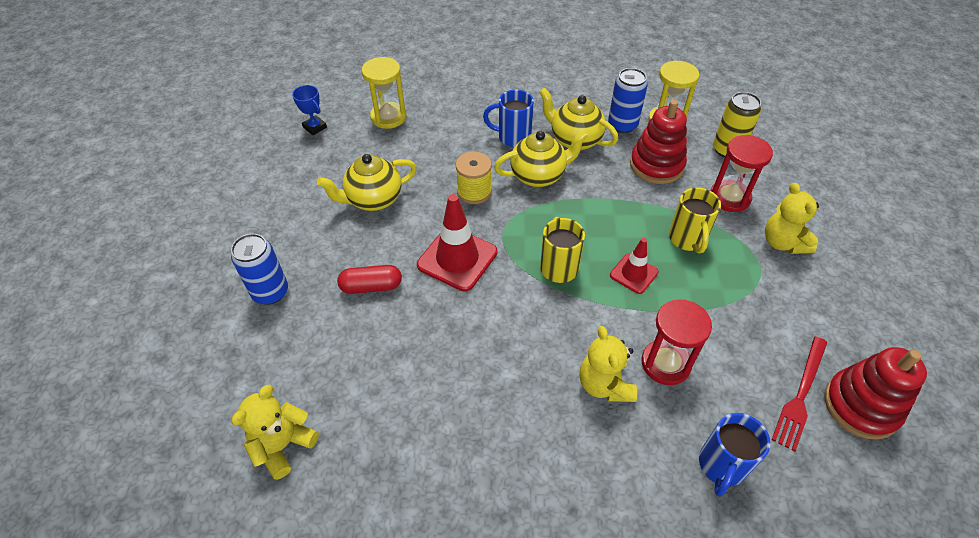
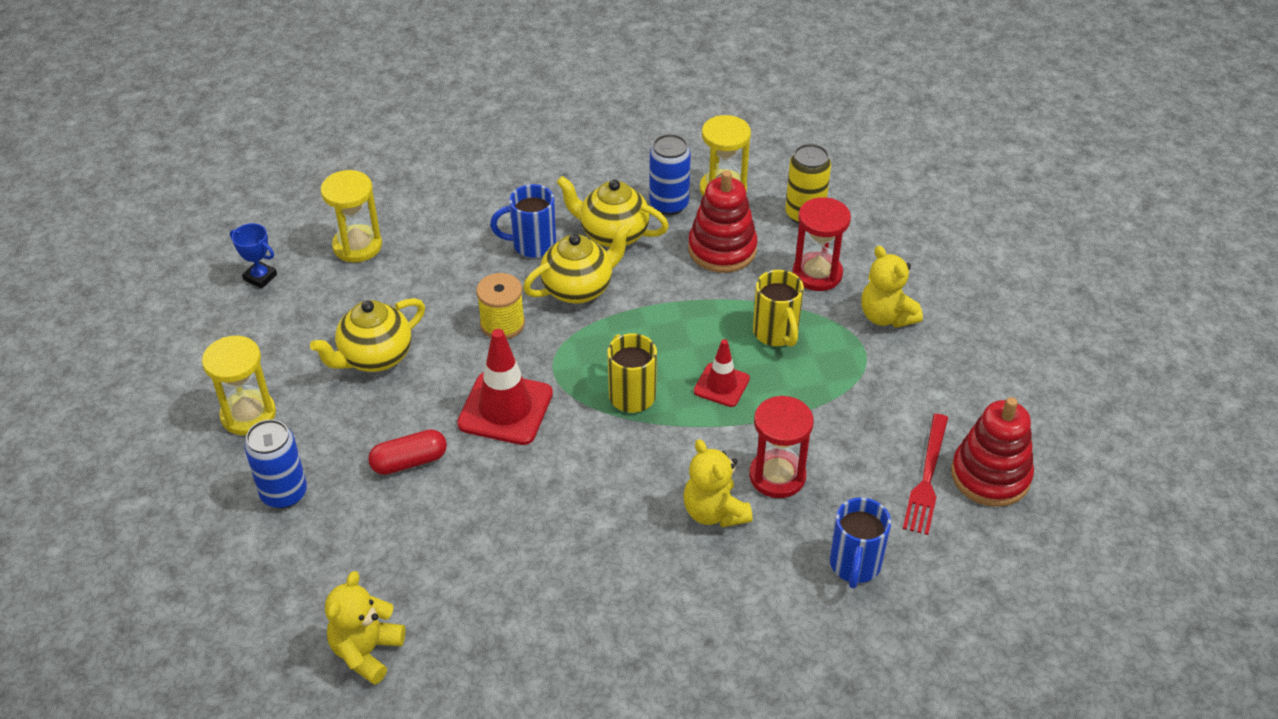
camera: 15 degrees left, 5 degrees down
none -> yellow hourglass [202,336,276,435]

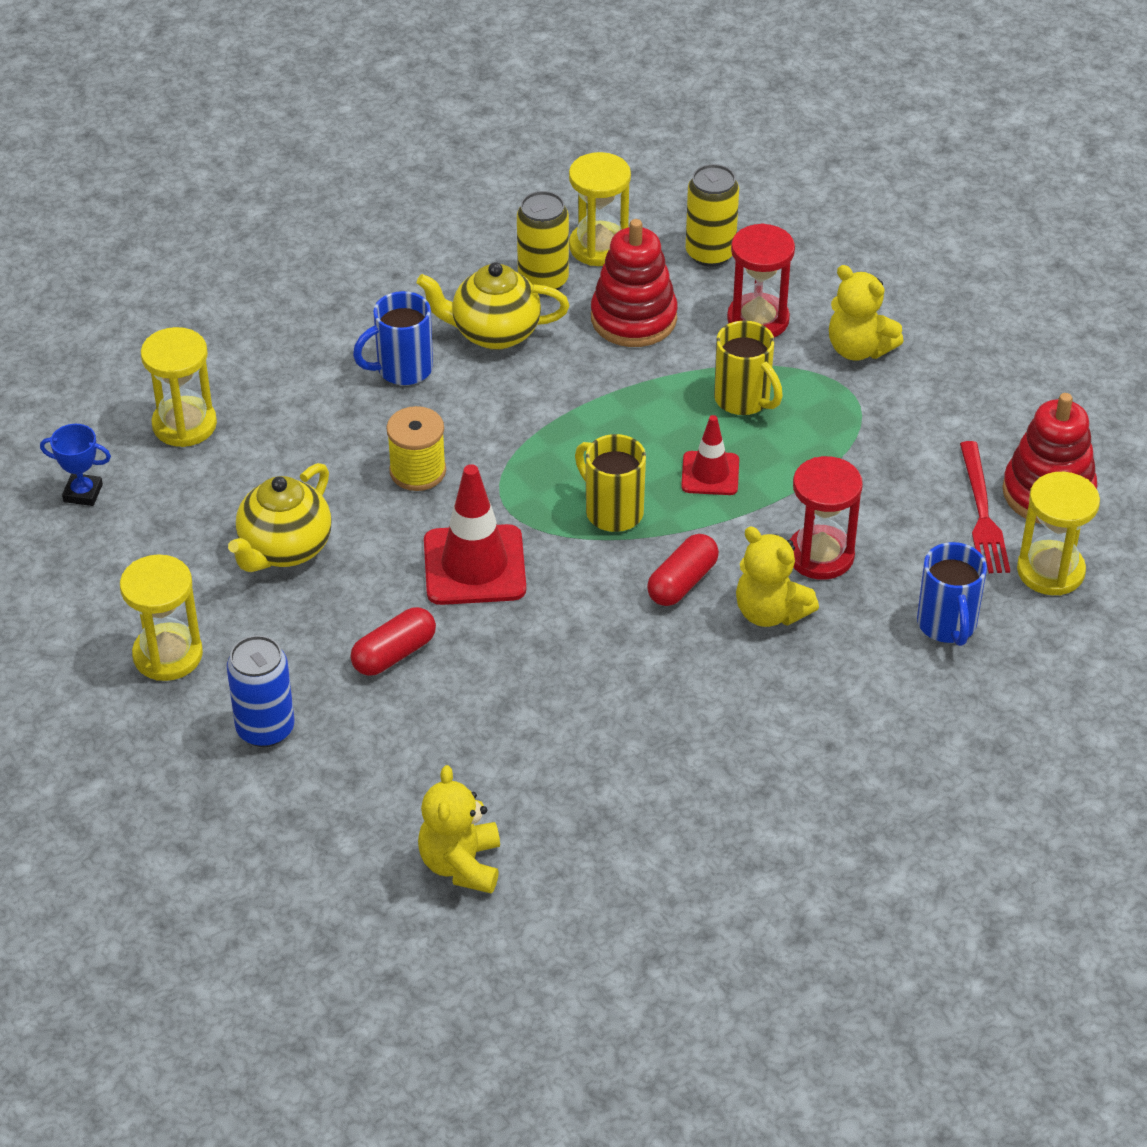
camera: 20 degrees left, 0 degrees up
yellow teapot [523,223,632,304] -> none
blue can [649,134,691,215] -> yellow can [517,191,569,290]
none -> red capsule [647,534,719,606]
none -> yellow hourglass [1017,472,1100,595]

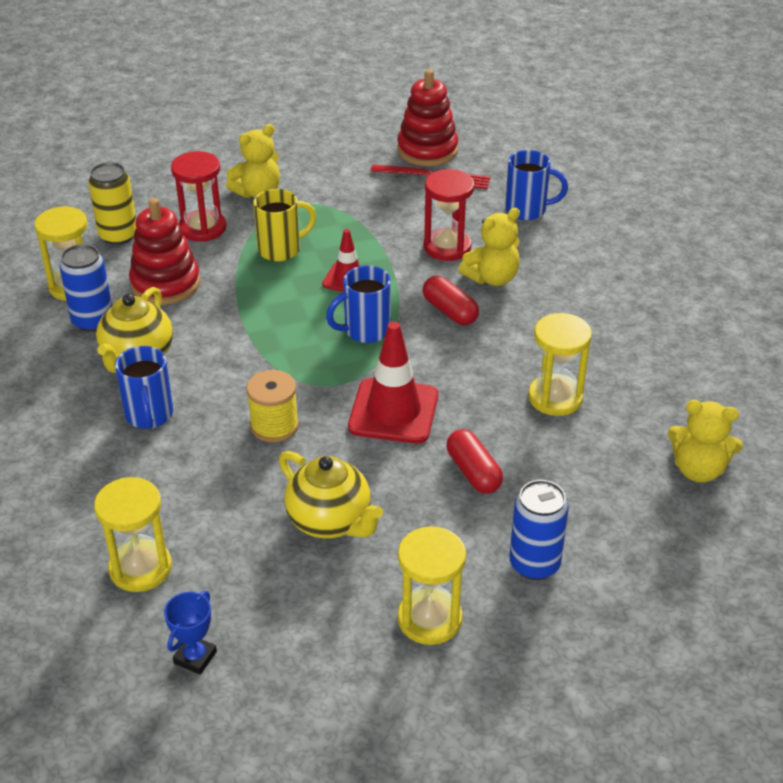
camera: 75 degrees left, 5 degrees down
yellow can [517,191,569,290] -> blue can [59,244,112,332]
yellow mug [575,434,646,532] -> blue mug [326,265,391,343]
yellow hourglass [1017,472,1100,595] -> yellow hourglass moved to [528,313,592,416]

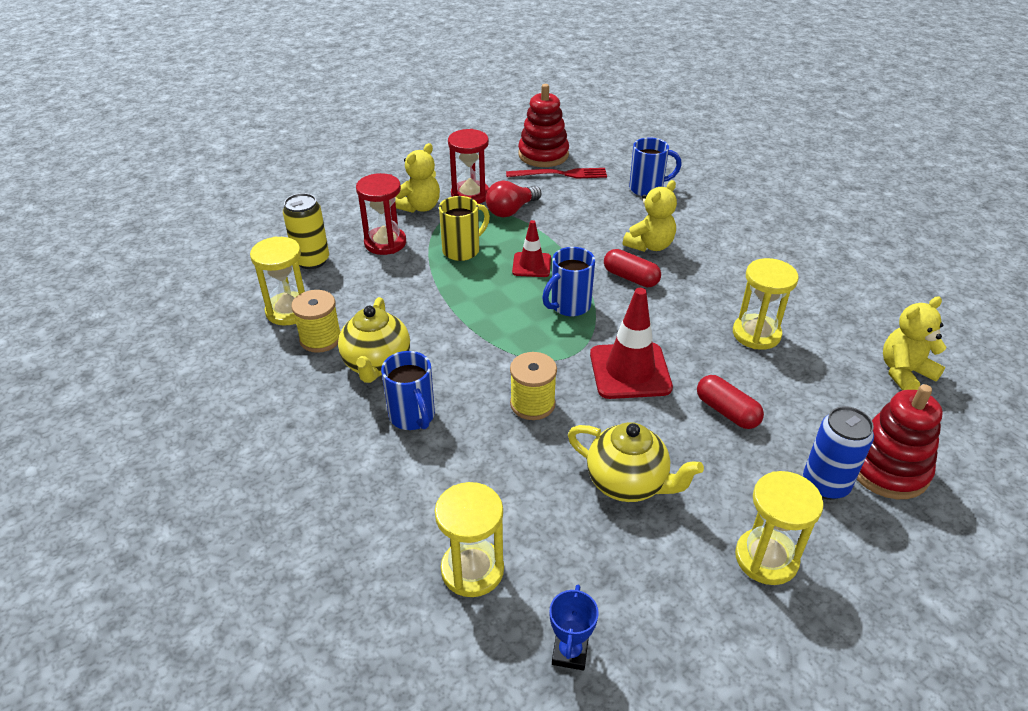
camera: 15 degrees left, 0 degrees up
blue can [59,244,112,332] -> yellow spool [291,290,341,353]
red stacking toy [129,198,200,305] -> red stacking toy moved to [856,384,943,499]
red hourglass [424,169,474,261] -> red hourglass moved to [448,129,489,204]
yellow teddy bear [668,400,743,483] -> yellow teddy bear turned 150 degrees clockwise [883,296,947,390]
none -> red light bulb [486,180,541,217]

